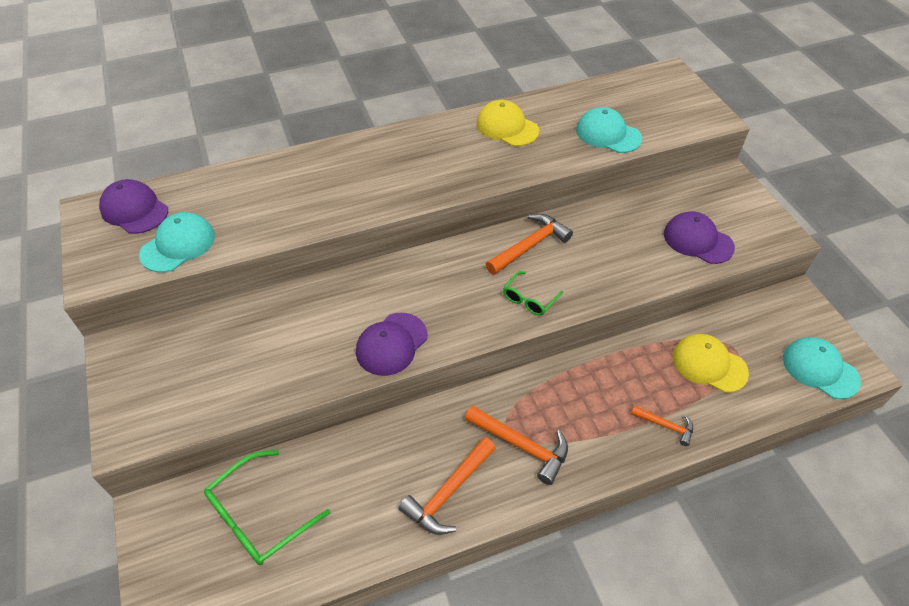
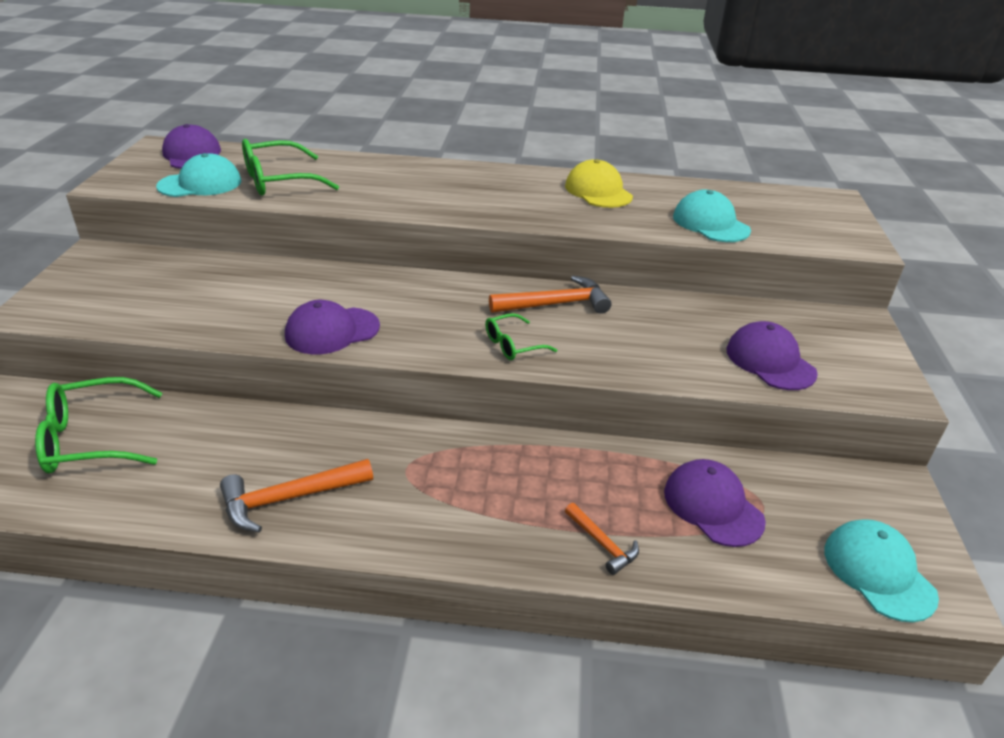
camera: 25 degrees right, 15 degrees down
orange hammer [465,405,568,485] -> none
yellow cap [673,334,749,393] -> purple cap [664,459,766,547]
none -> green glasses [242,139,339,195]

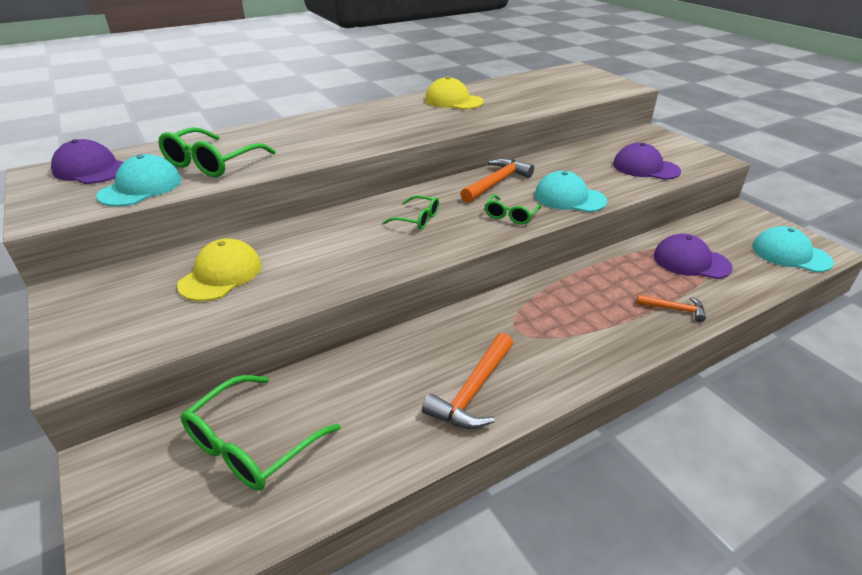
camera: 35 degrees left, 0 degrees up
purple cap [285,300,380,354] -> none
turquoise cap [673,190,751,242] -> turquoise cap moved to [534,171,607,212]
none -> yellow cap [177,238,262,301]
none -> green glasses [383,195,439,230]

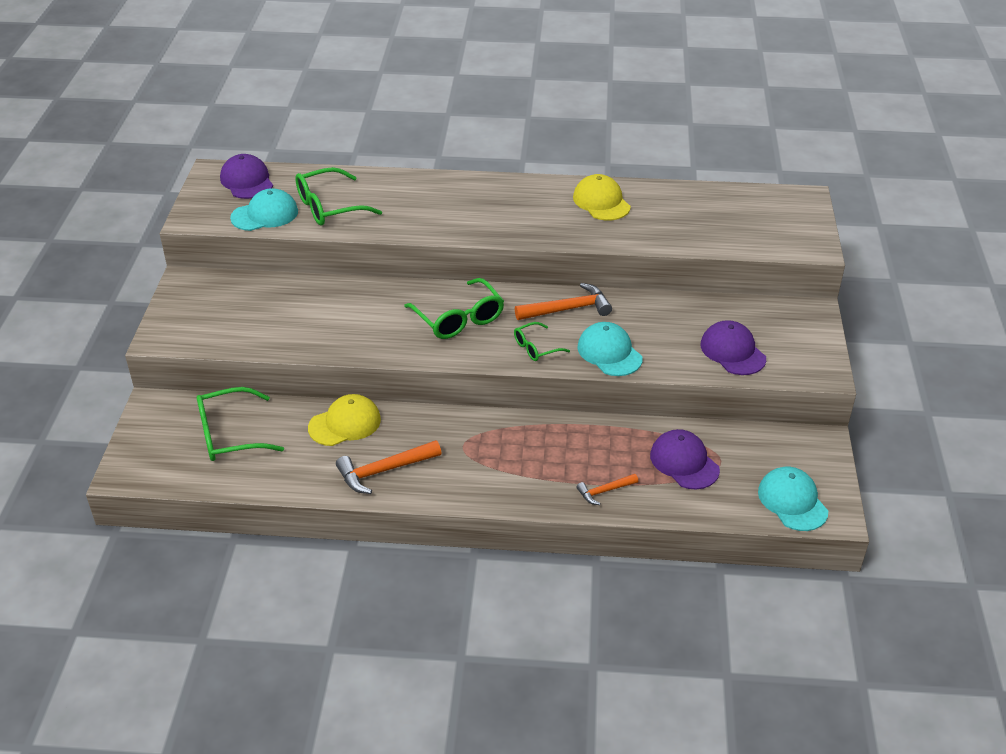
camera: 35 degrees right, 5 degrees up
yellow cap [177,238,262,301] -> yellow cap moved to [308,394,381,446]
green glasses [383,195,439,230] -> green glasses [404,278,504,339], size x1.76
orange hammer [636,295,706,322] -> orange hammer turned 105 degrees clockwise [576,474,638,505]

